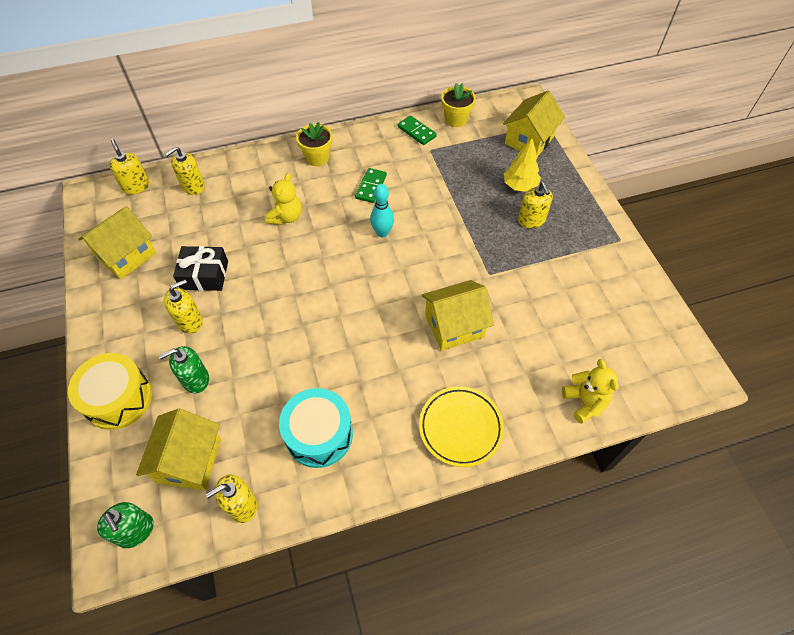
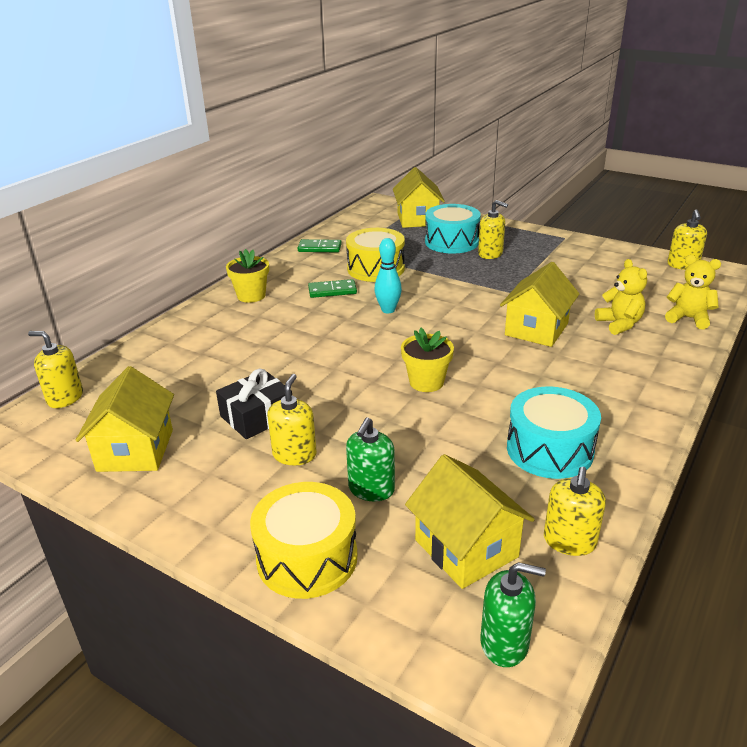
camera: 40 degrees left, 25 degrees down
yellow soap dispenser [165,147,205,195] -> yellow soap dispenser moved to [667,209,707,270]
yellow teddy bear [265,173,302,225] -> yellow teddy bear moved to [595,259,647,335]
green domino [355,168,387,203] -> green domino turned 75 degrees counterclockwise [308,279,357,298]
yellow plate [419,386,504,467] -> none
yellow flower pot [441,83,476,127] -> yellow flower pot moved to [401,328,454,392]
yellow tree [504,138,541,192] -> turquoise drum [425,204,481,254]
none -> yellow drum [346,228,405,282]

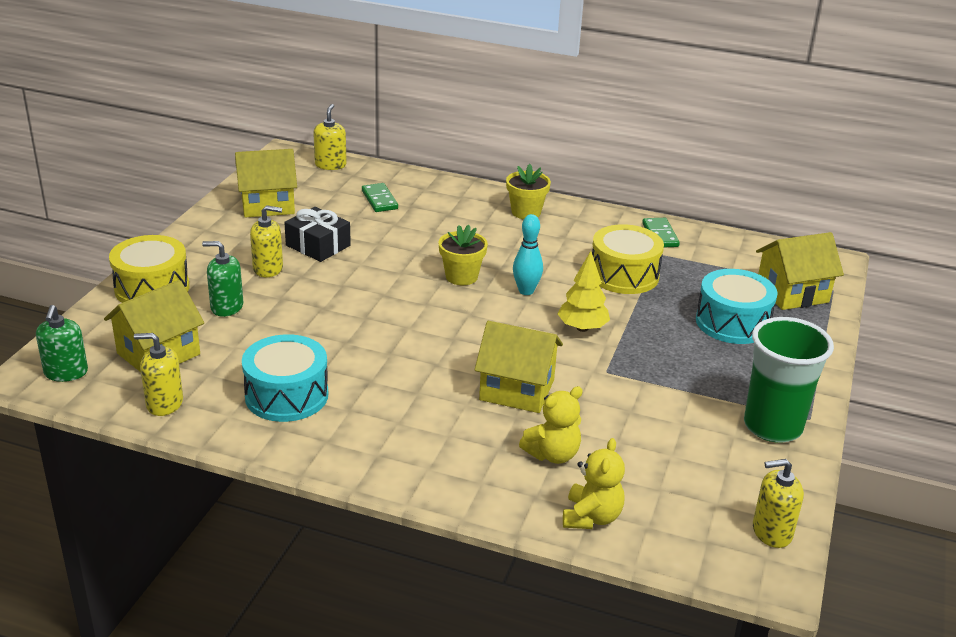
camera: 75 degrees right, 0 degrees up
green domino [308,279,357,298] -> green domino moved to [362,183,398,212]
yellow flower pot [401,328,454,392] -> yellow flower pot moved to [438,225,488,285]
yellow soap dispenser [478,200,508,259] -> none
none -> yellow tree [558,251,610,332]
none -> green cup [744,317,834,443]

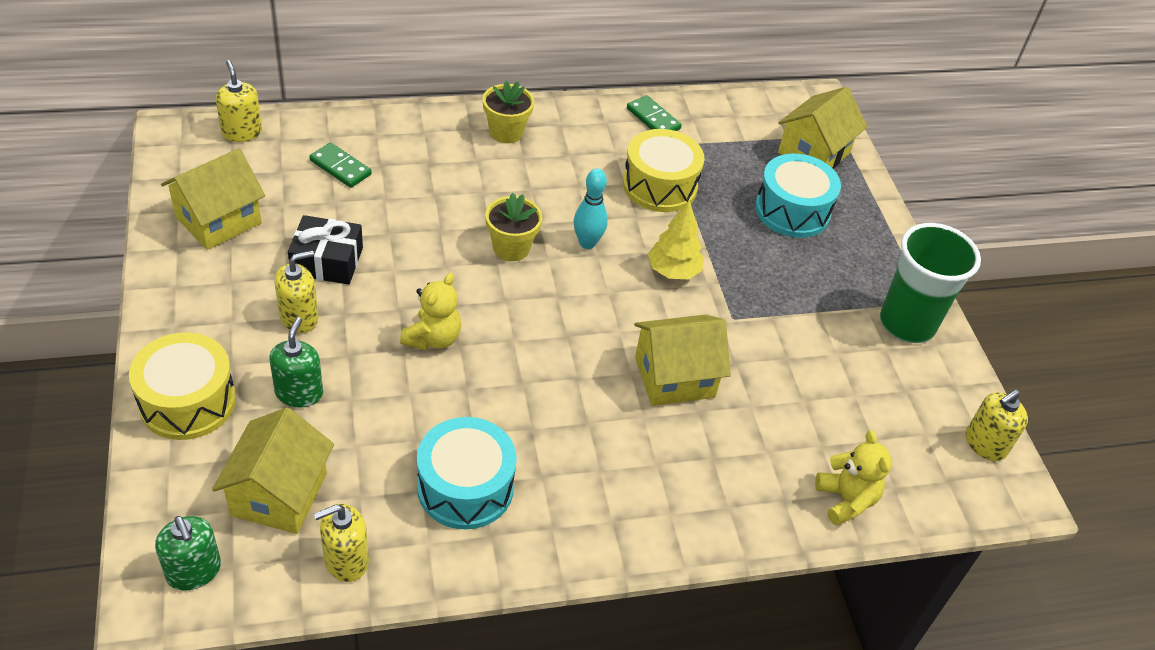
camera: 35 degrees left, 15 degrees up
green soap dispenser [202,241,243,317] -> green soap dispenser turned 120 degrees clockwise [269,317,323,407]
yellow teddy bear [519,386,583,464] -> yellow teddy bear moved to [400,273,461,350]

